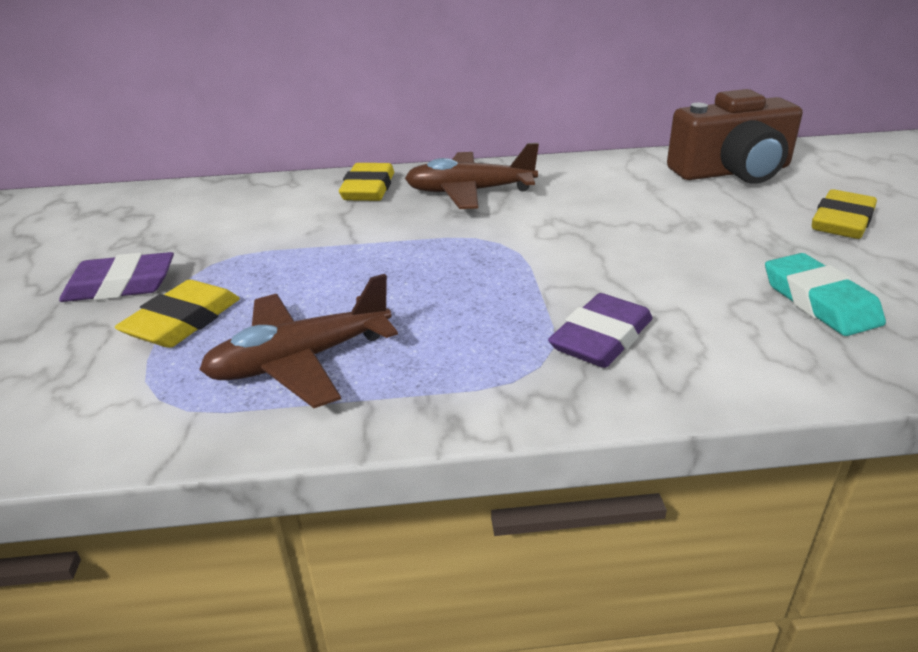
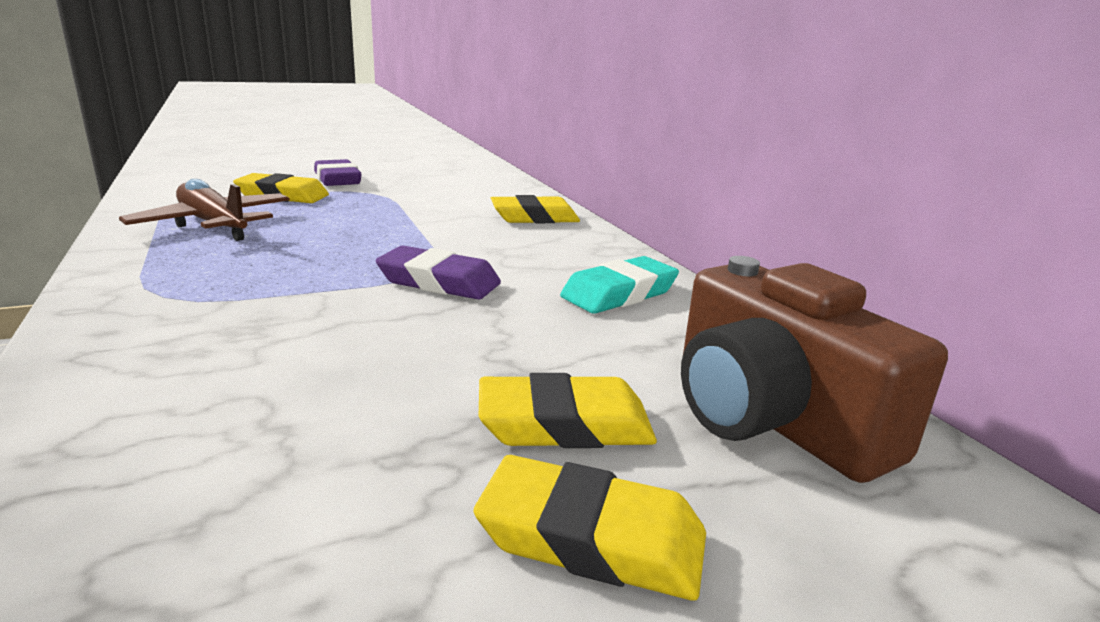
camera: 70 degrees right, 10 degrees down
brown plane [405,143,539,209] -> none
purple eraser [548,293,653,368] -> purple eraser moved to [375,246,501,299]
turquoise eraser [765,253,886,336] -> turquoise eraser moved to [560,256,679,314]
none -> yellow eraser [479,373,657,448]

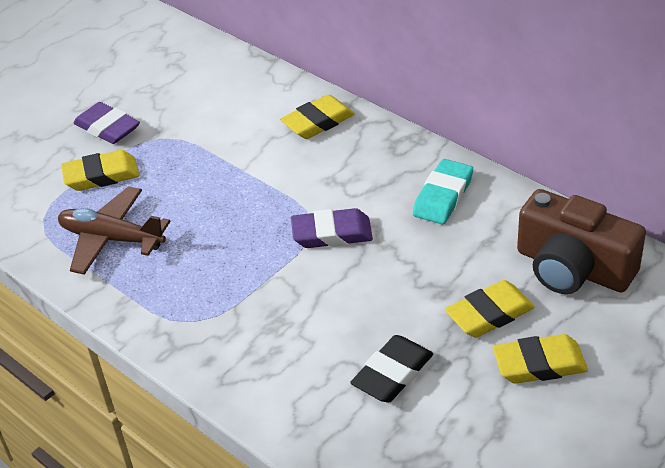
camera: 20 degrees left, 20 degrees up
none -> black eraser [350,335,433,403]

